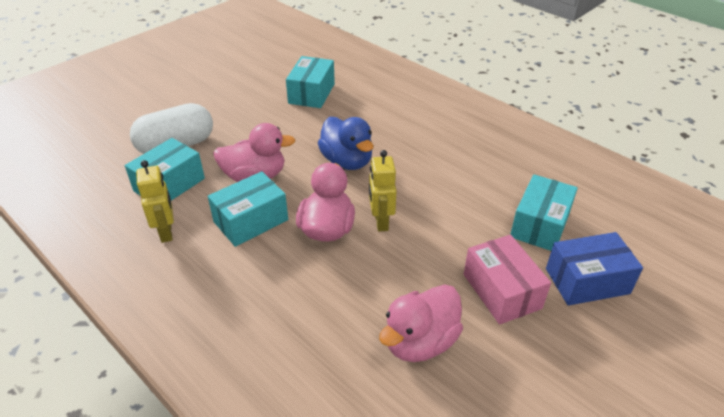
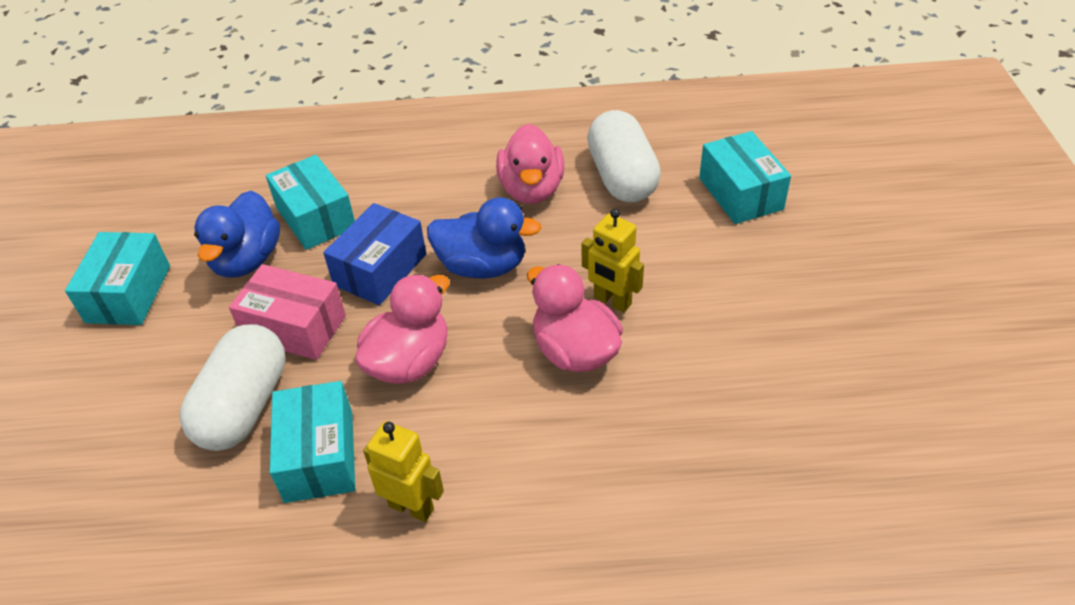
camera: 45 degrees left, 5 degrees up
turquoise box [208,171,288,247] -> turquoise box moved to [65,232,170,325]
pink duck [379,284,463,362] -> pink duck moved to [496,124,564,204]
pink box [464,235,551,325] -> pink box moved to [229,264,346,360]
blue box [546,232,643,306] -> blue box moved to [323,203,426,305]
none -> blue duck [194,191,280,278]
none -> white capsule [587,110,661,203]

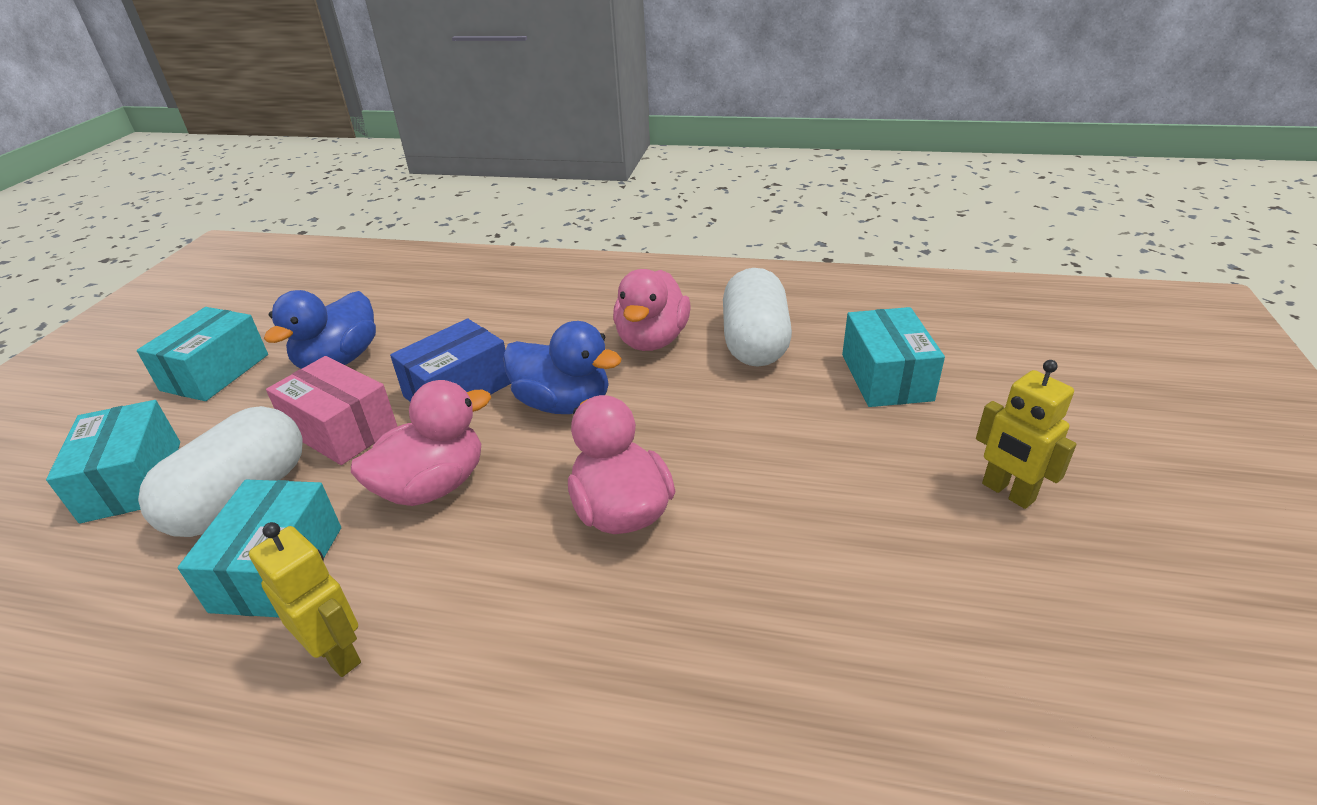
camera: 15 degrees right, 10 degrees down
turquoise box [266,155,355,250] -> turquoise box moved to [46,400,180,524]
yellow robot [582,208,644,312] -> yellow robot moved to [976,360,1077,509]

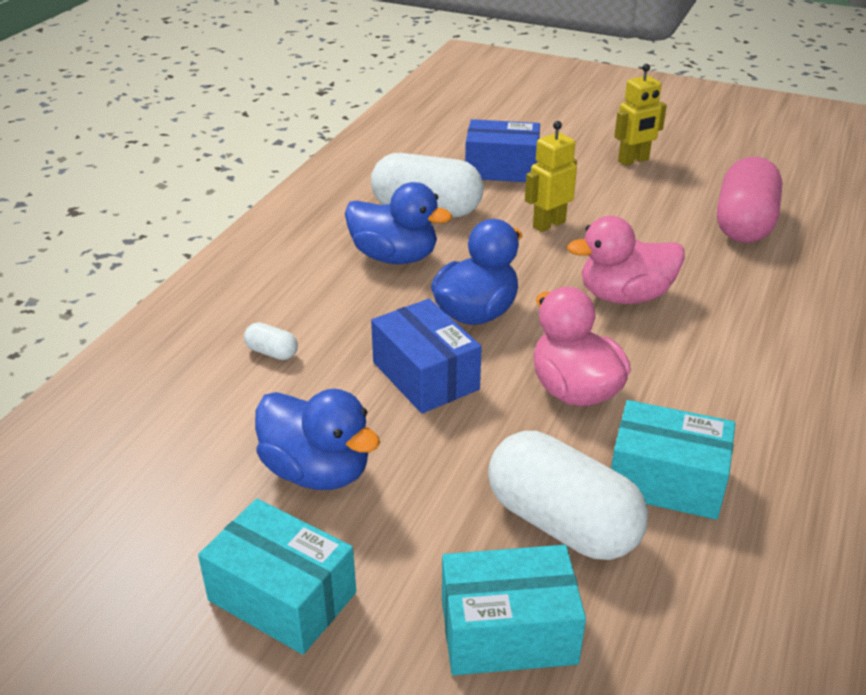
camera: 80 degrees left, 0 degrees up
yellow robot [249,522,361,677] -> yellow robot moved to [525,121,577,232]
pink box [266,356,398,465] -> none
pink duck [613,269,691,351] -> blue duck [345,182,452,264]
turquoise box [842,307,945,407] -> blue box [465,119,540,182]
none -> white capsule [244,322,298,360]
none -> pink capsule [717,157,782,243]

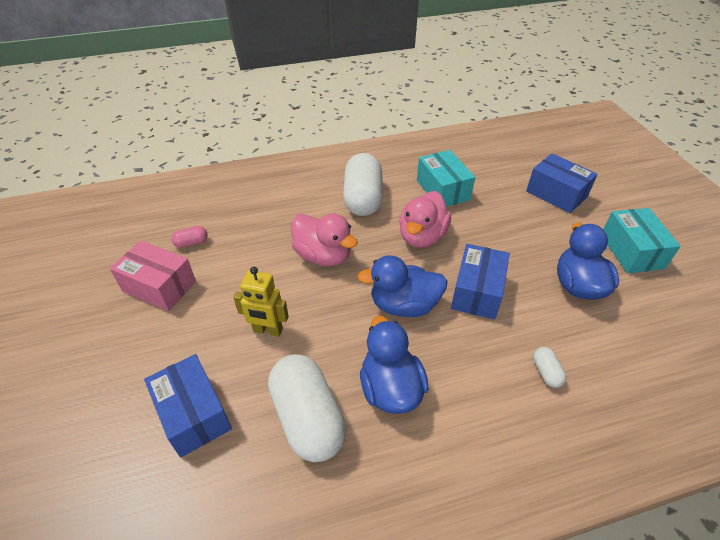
camera: 130 degrees left, 10 degrees up
turquoise box [442,545,586,675] -> blue box [526,153,598,213]
white capsule [488,431,648,560] -> white capsule moved to [343,153,383,216]
yellow robot [614,64,667,166] -> none
pink capsule [717,157,782,243] -> pink capsule [171,226,208,248], size x0.42
none -> pink box [110,240,196,311]

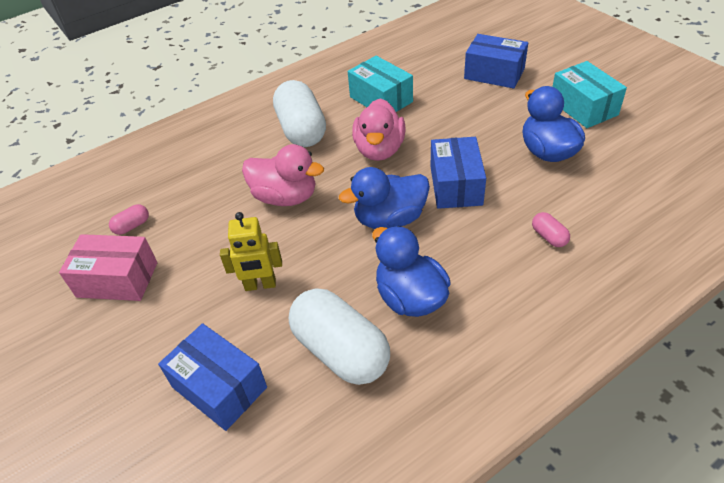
camera: 15 degrees left, 0 degrees up
white capsule [533,347,567,388] -> pink capsule [532,212,570,247]

